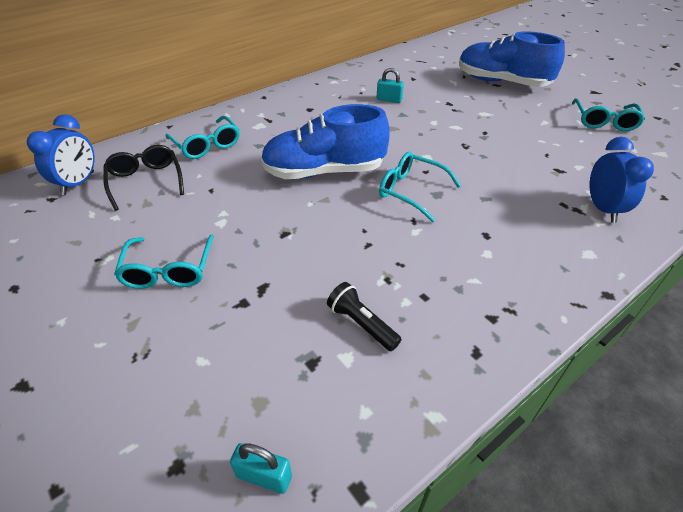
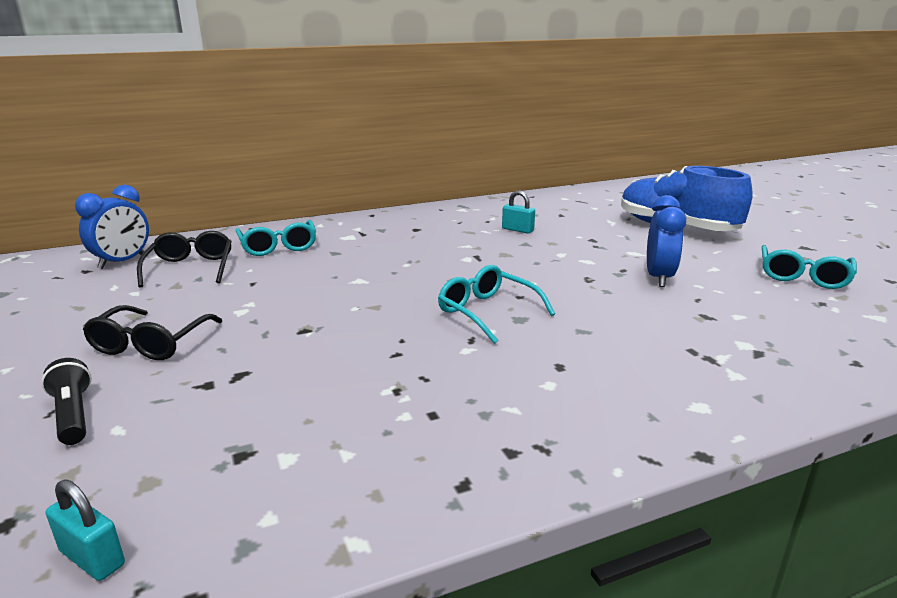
camera: 15 degrees right, 20 degrees down
turquoise glasses [114,235,214,289] -> black glasses [83,305,222,360]
blue shoe [261,104,390,179] -> none
black flashlight [327,282,402,351] -> black flashlight moved to [41,358,92,445]
blue clock [590,137,654,223] -> blue clock moved to [647,195,686,287]

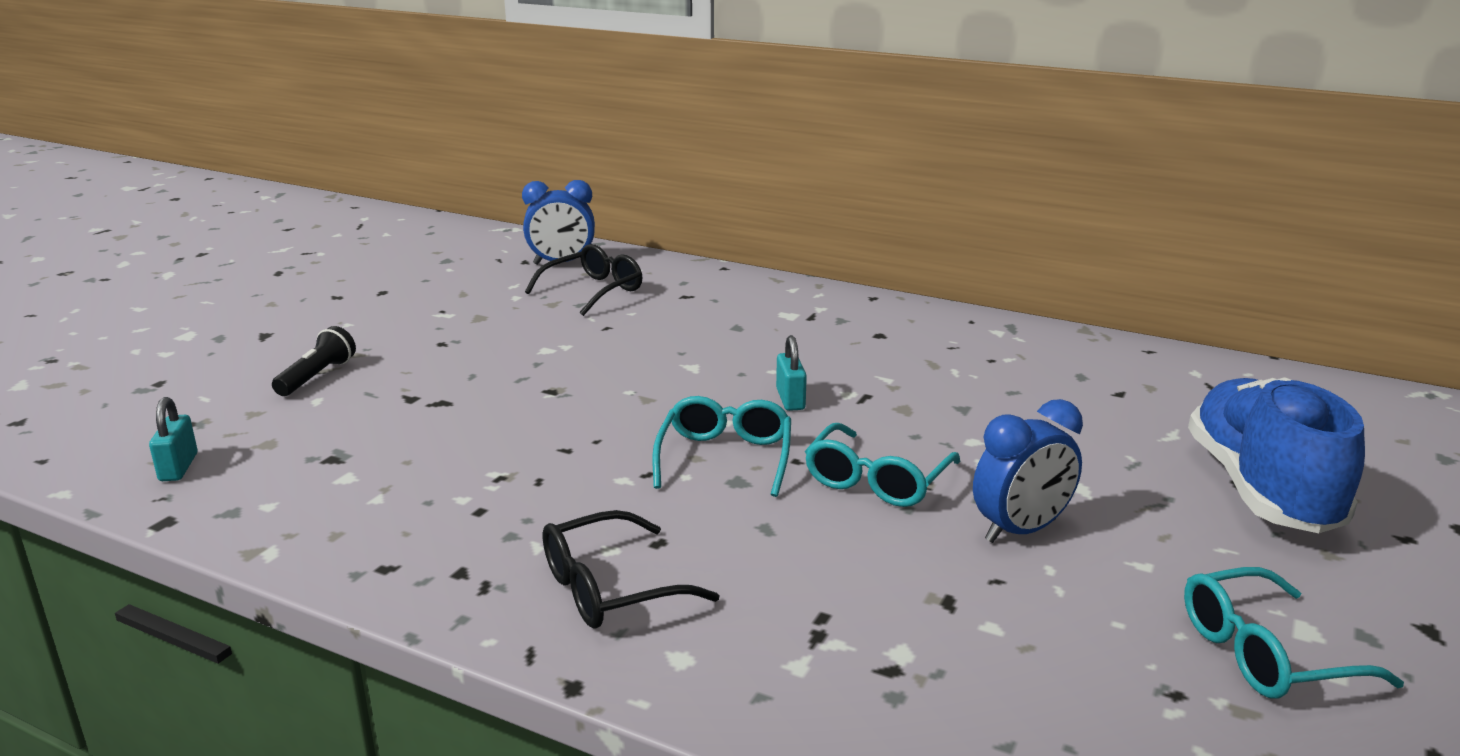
camera: 50 degrees right, 0 degrees up
black glasses [83,305,222,360] -> black glasses moved to [543,510,720,629]
turquoise glasses [236,220,316,256] -> turquoise glasses moved to [805,423,961,507]
turquoise padlock [502,190,535,234] -> turquoise padlock moved to [776,335,807,411]

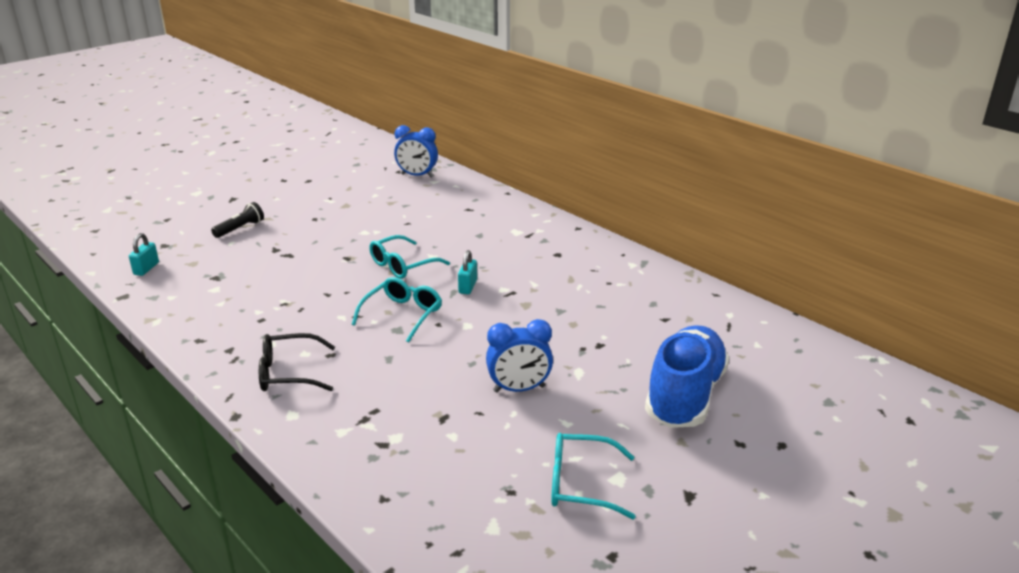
camera: 20 degrees right, 5 degrees up
black glasses [525,244,642,316] -> none
turquoise glasses [805,423,961,507] -> turquoise glasses moved to [369,235,450,279]

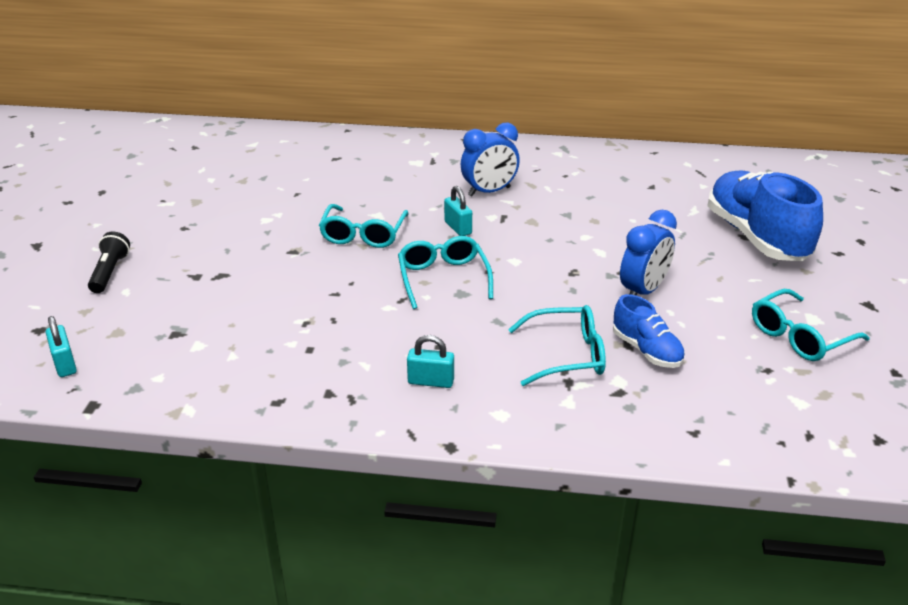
camera: 40 degrees left, 5 degrees up
black glasses [259,333,335,391] -> turquoise padlock [407,335,454,388]
blue clock [394,125,438,178] -> blue clock moved to [461,122,520,197]
none -> turquoise glasses [508,305,606,386]
none -> blue shoe [613,294,685,368]

